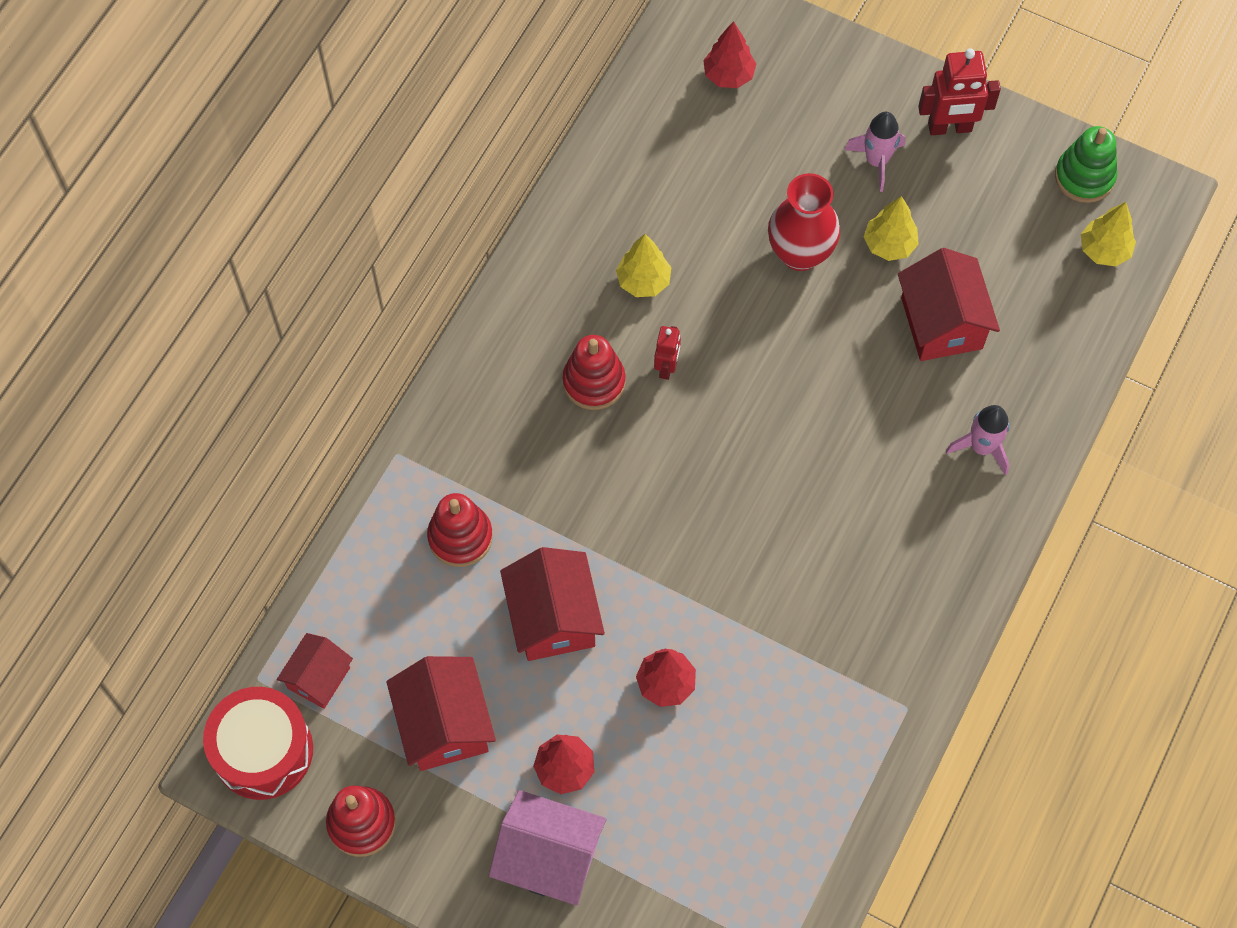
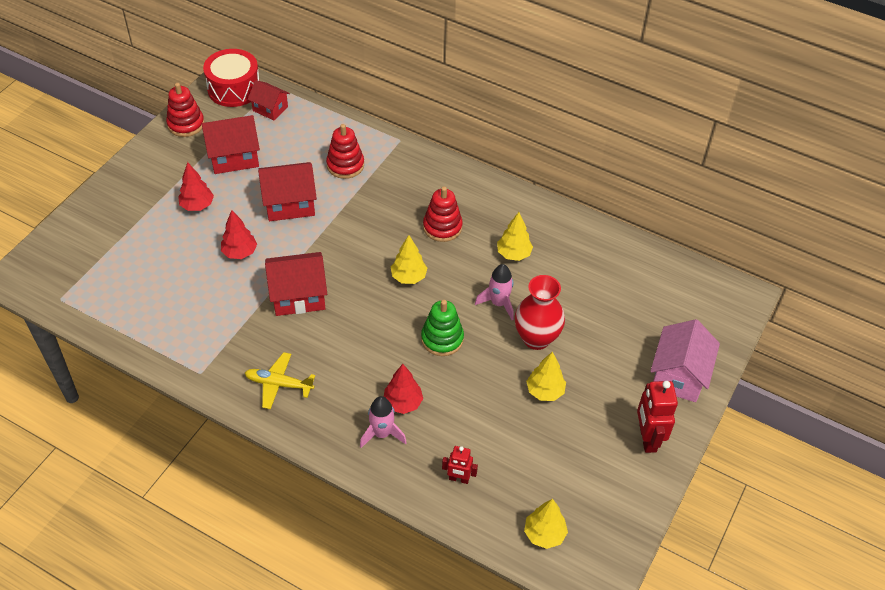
camera: 90 degrees right, 15 degrees down
pink house [489,790,606,906] -> pink house moved to [650,319,720,402]
red robot [654,326,681,380] -> red robot moved to [442,446,478,484]
red tree [703,21,756,88] -> red tree moved to [384,364,423,414]
pink rocket [844,112,905,192] -> pink rocket moved to [475,264,514,320]
red house [898,248,1000,361] -> red house moved to [265,252,327,316]
green stacking toy [1055,126,1117,203] -> green stacking toy moved to [421,300,464,356]
none -> yellow plane [245,352,315,409]
none -> yellow tree [391,235,427,284]

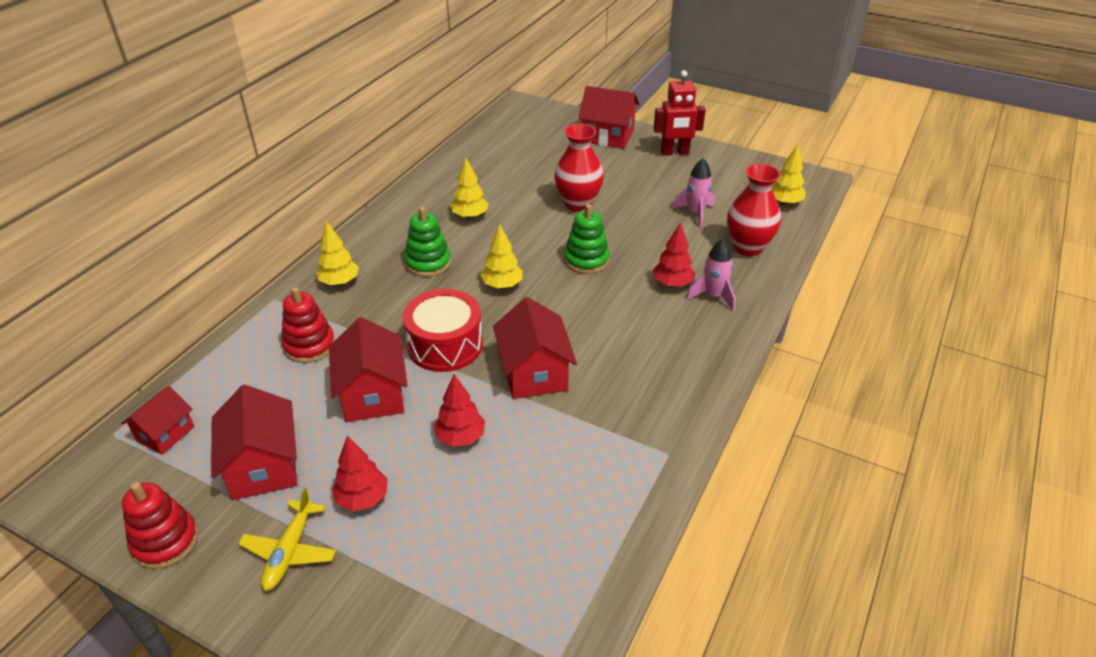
camera: 90 degrees left, 10 degrees down
red drum [203,49,260,107] -> red drum moved to [403,289,483,372]
yellow plane [245,352,315,409] -> yellow plane moved to [238,487,336,591]
red stacking toy [423,186,463,242] -> green stacking toy [404,207,451,277]
red robot [442,446,478,484] -> red vase [727,164,781,256]
pink rocket [475,264,514,320] -> pink rocket moved to [672,158,714,228]
yellow tree [526,352,566,401] -> yellow tree moved to [316,221,359,286]
pink house [650,319,720,402] -> red house [578,86,640,149]

